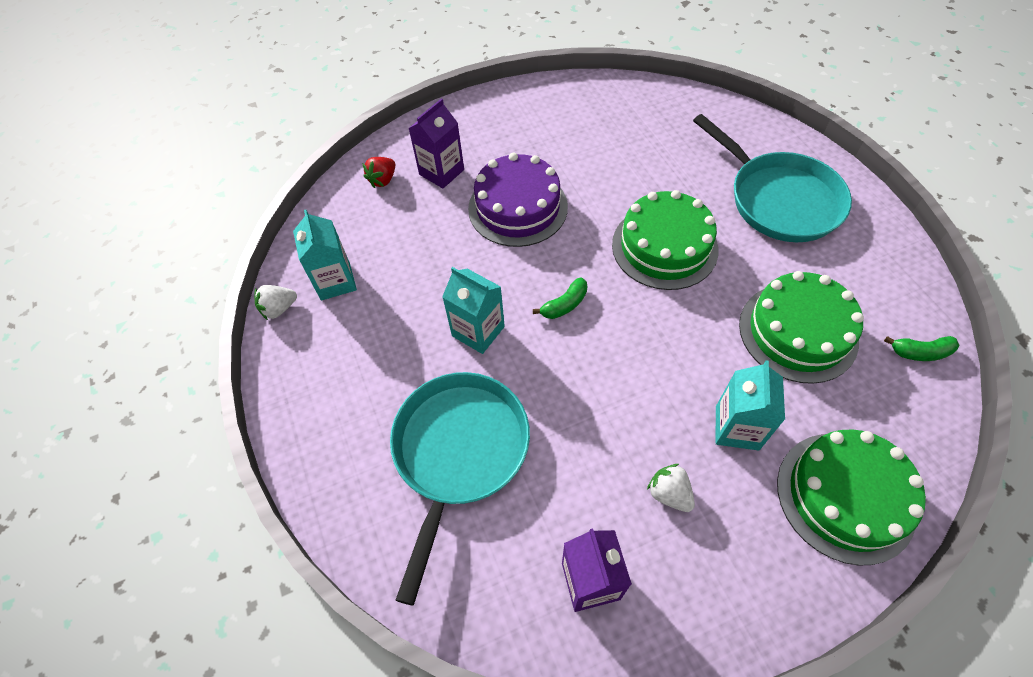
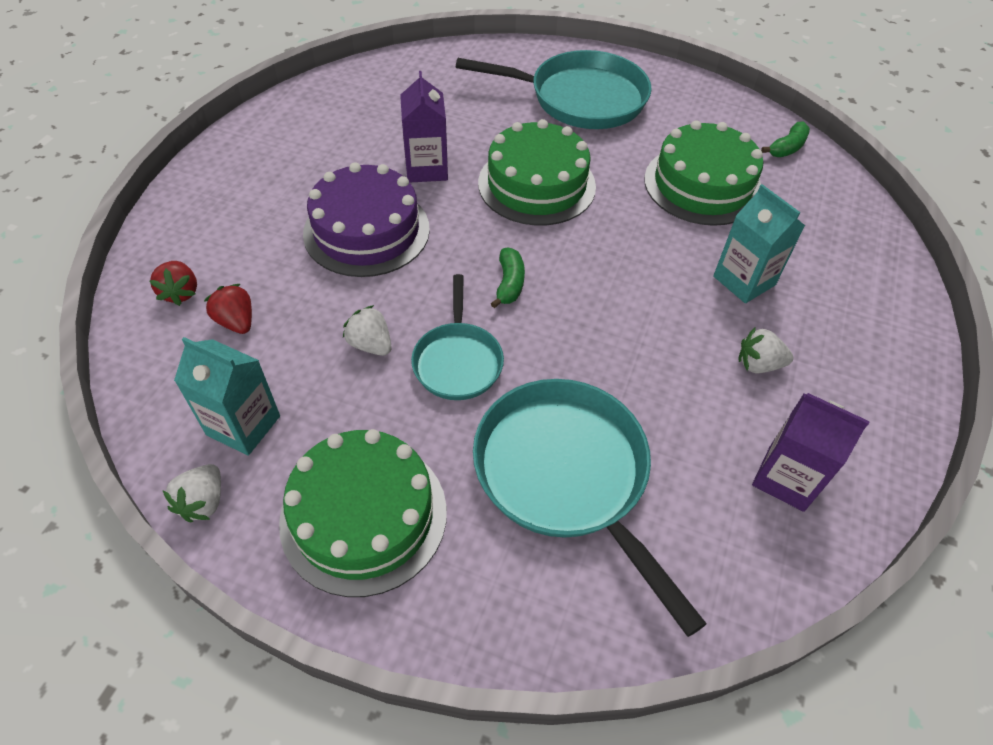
camera: 50 degrees left, 5 degrees down
purple carton [408,98,464,188] -> purple carton moved to [400,71,448,182]
turquoise carton [442,267,505,354] -> turquoise pan [411,274,504,400]
green cake [777,430,926,566] -> green cake moved to [279,429,447,597]
none -> red strawberry [204,284,252,334]
none -> white strawberry [343,305,392,356]

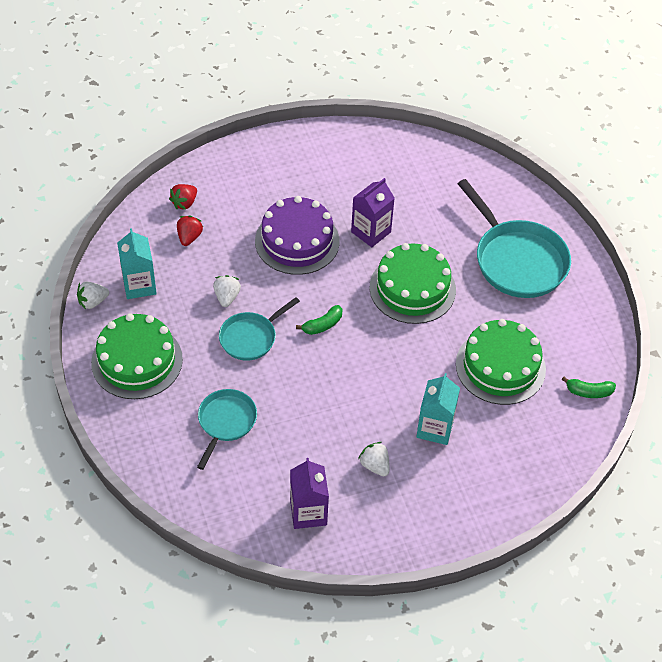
camera: 50 degrees right, 0 degrees up
turquoise pan [473,379,707,637] -> turquoise pan [197,389,257,470], size x0.58

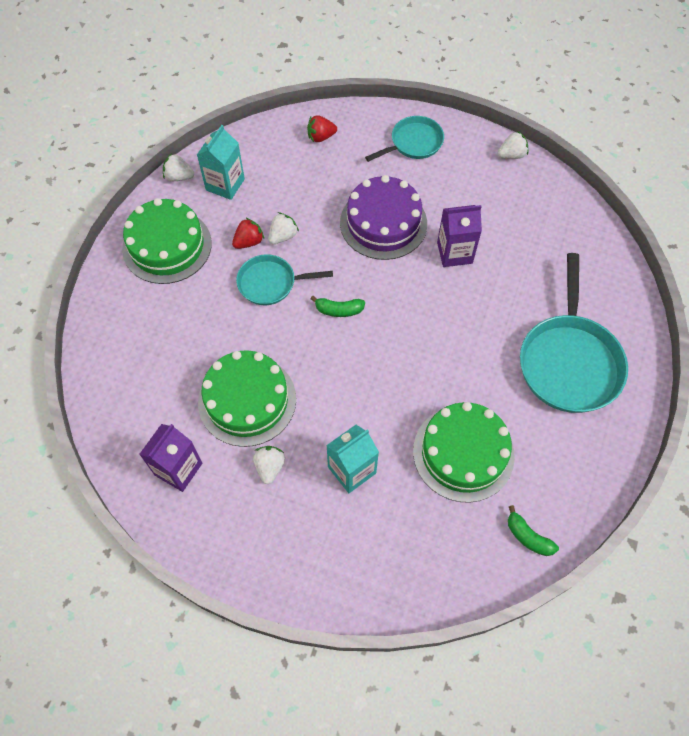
camera: 40 degrees right, 10 degrees up
red strawberry [177,215,203,246] -> red strawberry moved to [232,217,264,249]
turquoise pan [197,389,257,470] -> turquoise pan moved to [365,116,444,162]
green cake [369,243,456,324] -> green cake moved to [198,350,296,447]
none -> white strawberry [498,131,528,159]

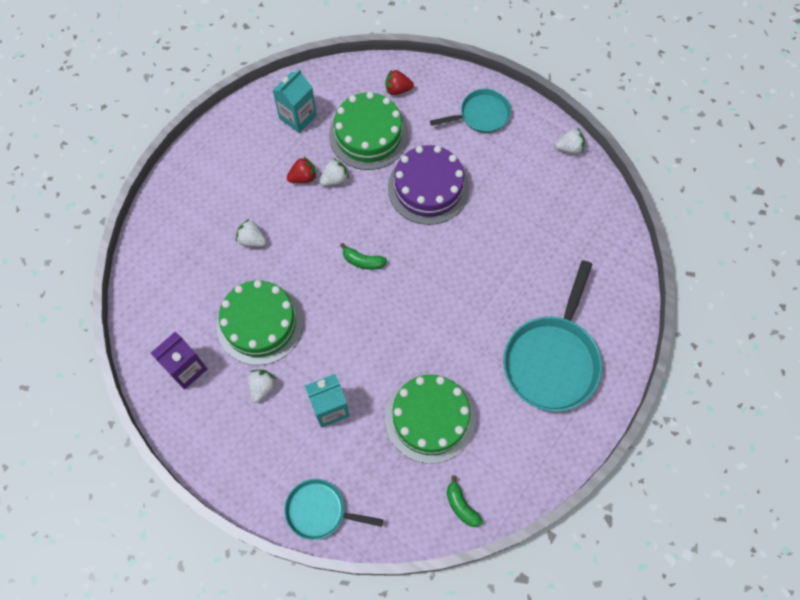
camera: 15 degrees right, 5 degrees up
green cake [122,198,212,284] -> green cake moved to [329,92,408,170]
white strawberry [163,153,194,181] -> white strawberry moved to [236,219,266,247]
turquoise pan [236,254,333,305] -> turquoise pan moved to [285,479,383,540]
purple carton [437,205,482,267] -> none

